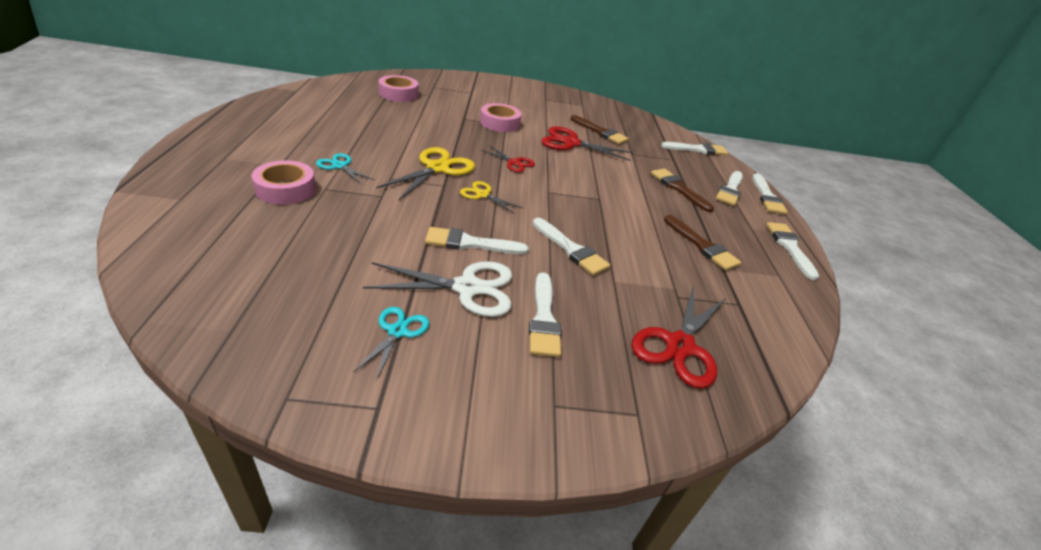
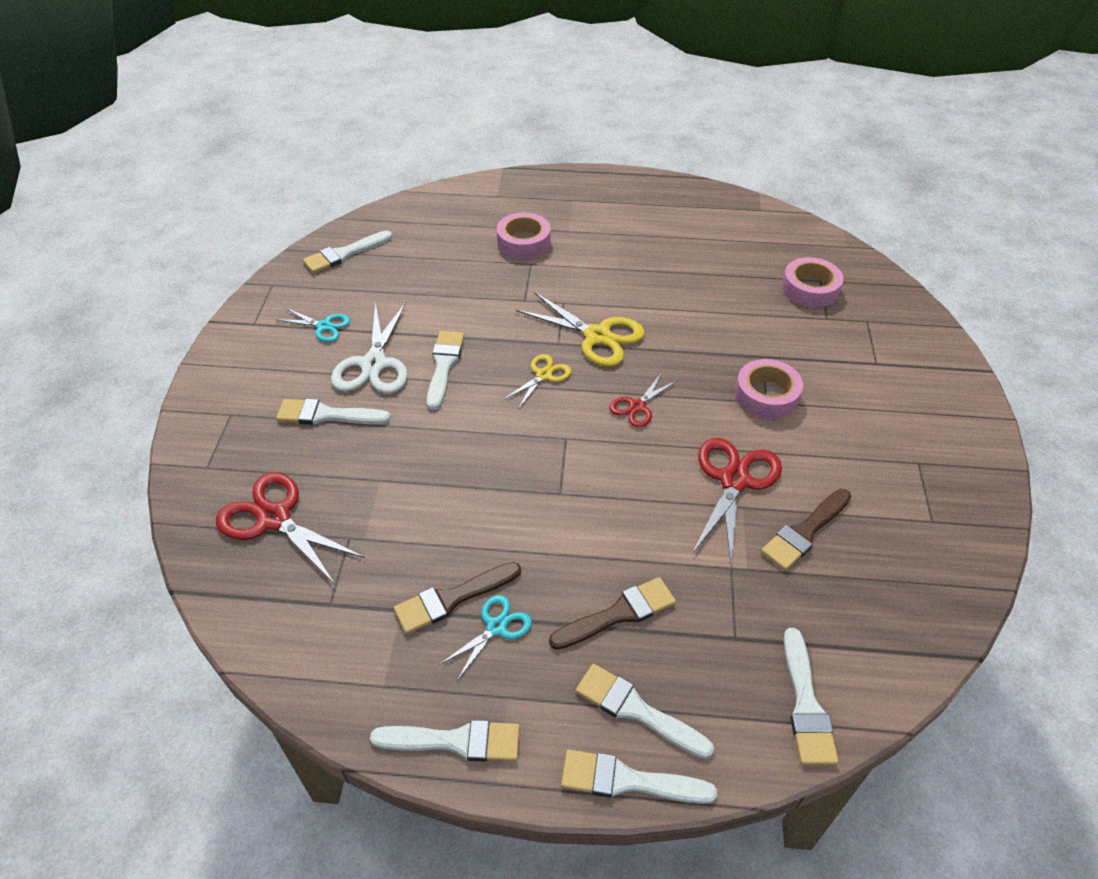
camera: 100 degrees right, 10 degrees up
turquoise scissors [316,153,374,184] -> turquoise scissors moved to [439,595,532,681]
white brush [533,218,610,275] -> white brush moved to [303,231,392,273]

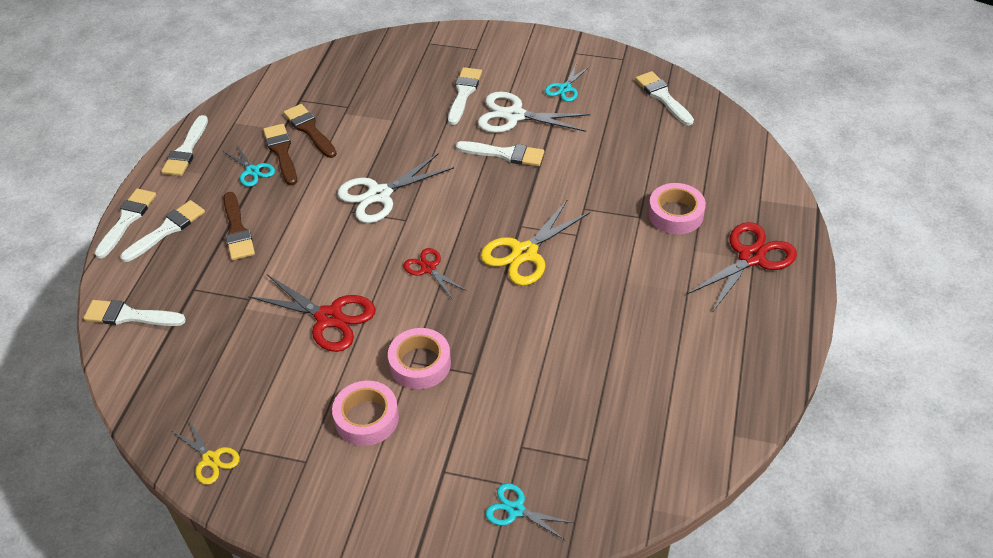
camera: 100 degrees right, 0 degrees up
red scissors [216,473,365,584] -> red scissors moved to [687,222,797,313]
yellow scissors [503,354,571,409] -> yellow scissors moved to [172,420,240,485]
brown brush [761,489,851,571] -> brown brush moved to [284,104,337,158]
pink tape [782,257,843,308] -> pink tape moved to [332,381,399,446]
none -> white scissors [337,153,454,223]
none -> turquoise scissors [486,483,573,541]

